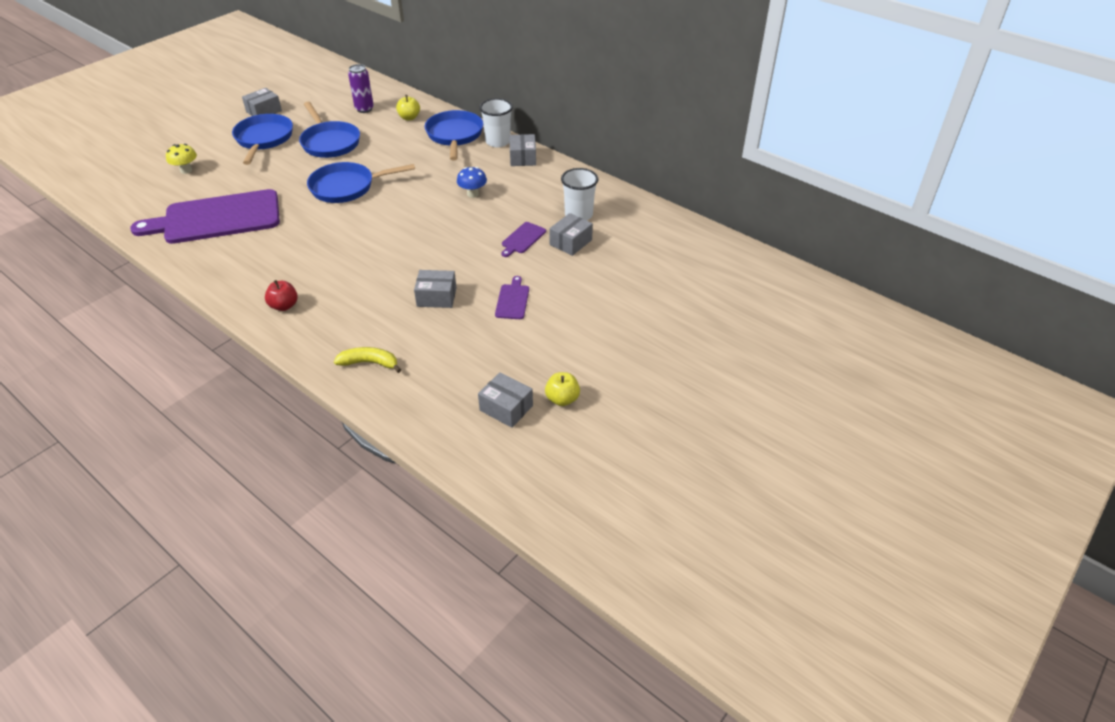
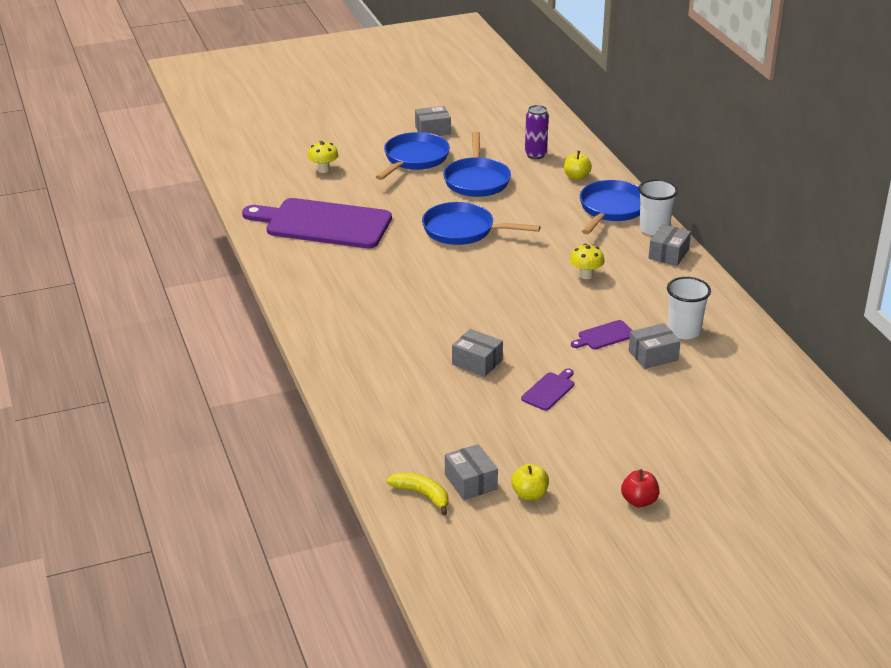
camera: 30 degrees right, 10 degrees down
red apple [265,280,298,311] -> red apple moved to [621,469,660,507]
yellow banana [334,347,401,373] -> yellow banana moved to [387,472,448,515]
blue mushroom [457,167,487,198] -> yellow mushroom [570,244,605,279]

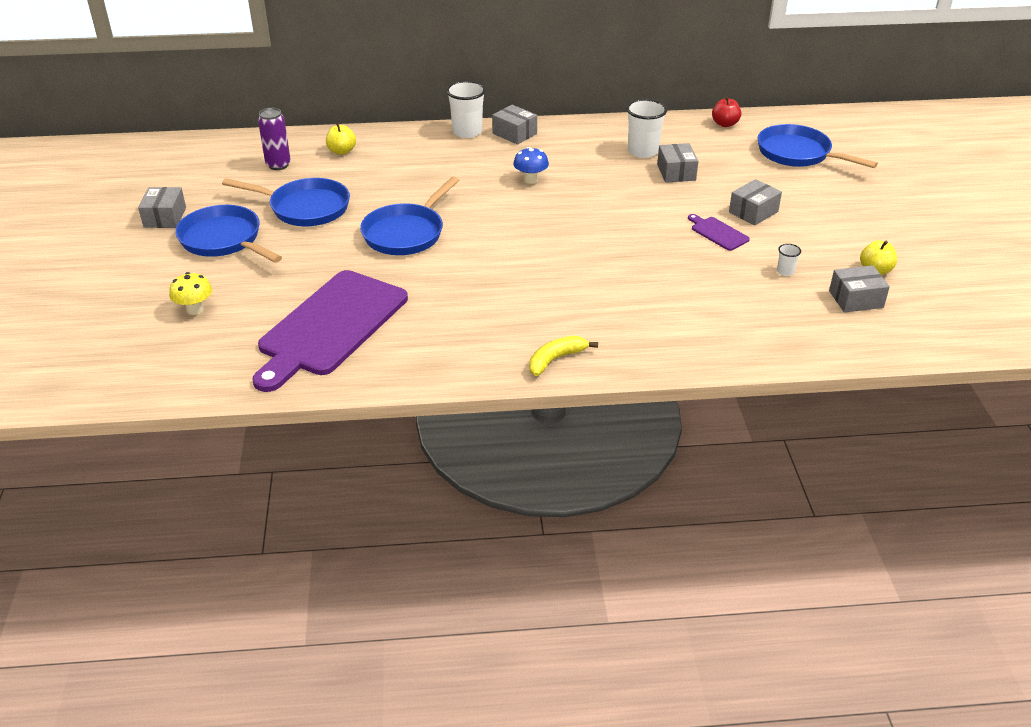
camera: 75 degrees left, 5 degrees up
yellow banana [387,472,448,515] -> yellow banana moved to [529,336,598,376]
grey box [452,329,503,377] -> grey box moved to [729,179,782,225]
yellow mushroom [570,244,605,279] -> blue mushroom [513,147,549,184]
purple cutting board [571,320,633,349] -> none
blue pan [580,180,640,234] -> blue pan moved to [757,124,878,168]
red apple [621,469,660,507] -> red apple moved to [712,97,741,127]
none -> white cup [777,244,801,276]

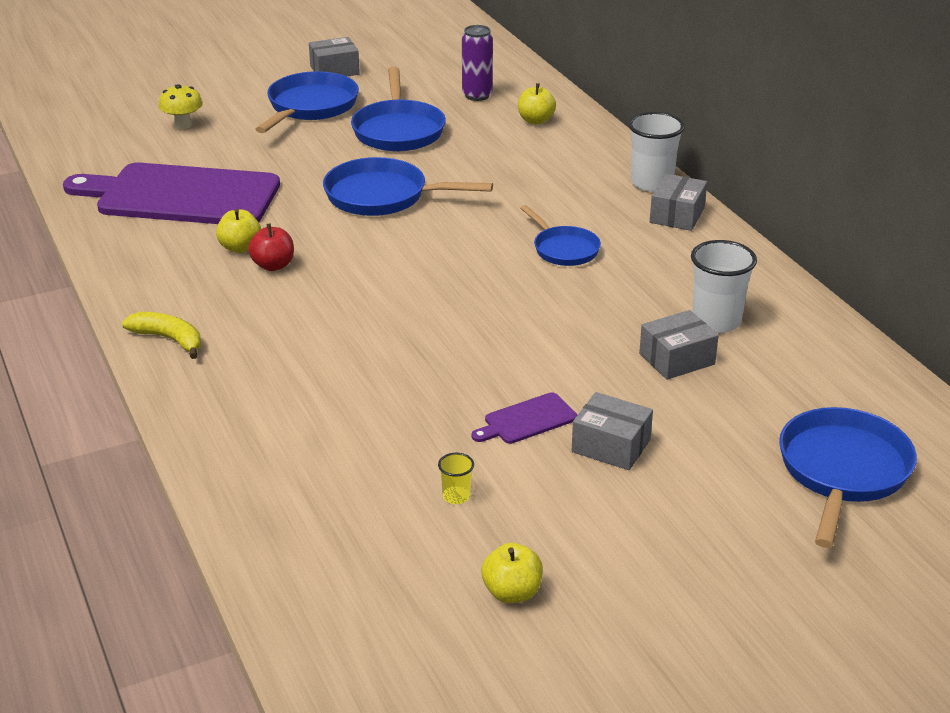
camera: 70 degrees right, 5 degrees down
blue mushroom [513,147,549,184] -> blue pan [521,205,601,266]
purple cutting board [688,214,750,251] -> purple cutting board turned 150 degrees counterclockwise [472,392,577,444]
red apple [712,97,741,127] -> red apple moved to [248,223,294,271]
white cup [777,244,801,276] -> yellow cup [438,453,474,504]
grey box [829,265,890,313] -> none
none -> yellow apple [216,209,261,253]

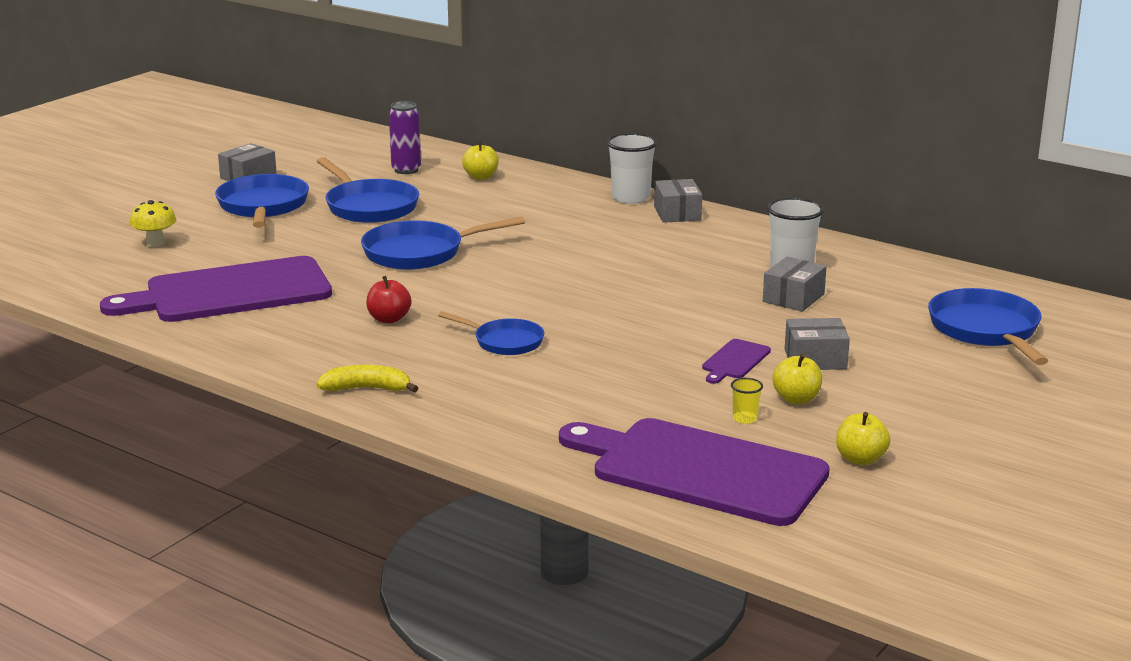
camera: 30 degrees left, 10 degrees down
yellow apple [216,209,261,253] -> yellow apple moved to [772,354,822,404]
blue pan [521,205,601,266] -> blue pan moved to [438,312,544,355]
none -> purple cutting board [559,418,830,526]

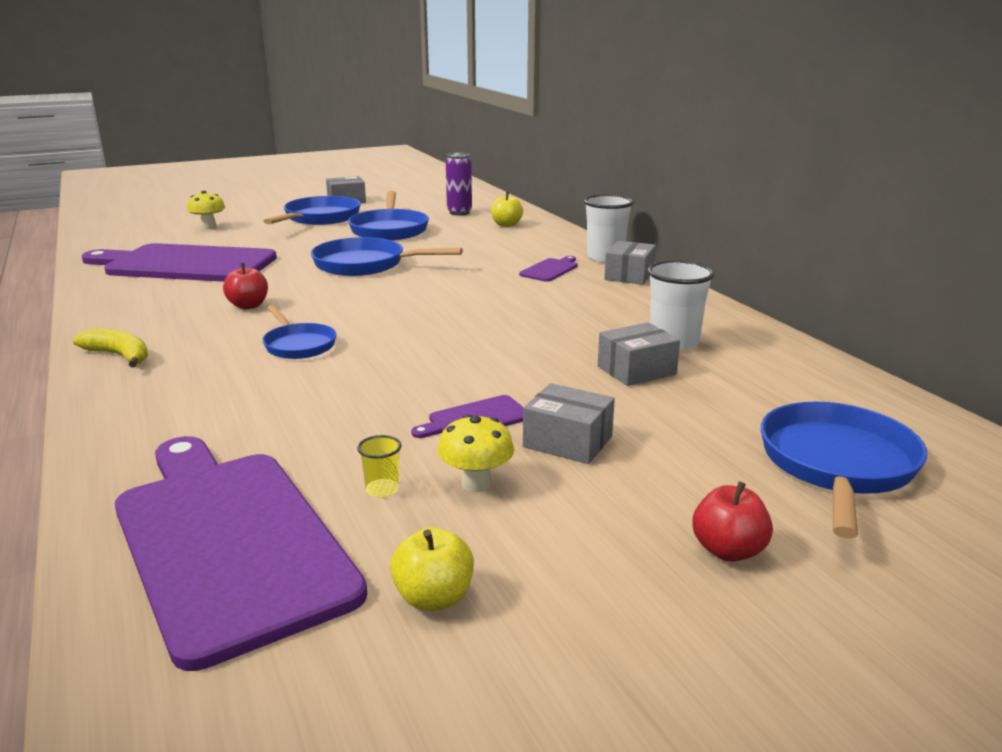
camera: 30 degrees right, 0 degrees up
yellow apple [772,354,822,404] -> yellow mushroom [437,415,514,492]
none -> purple cutting board [519,256,578,282]
none -> red apple [692,481,773,562]

